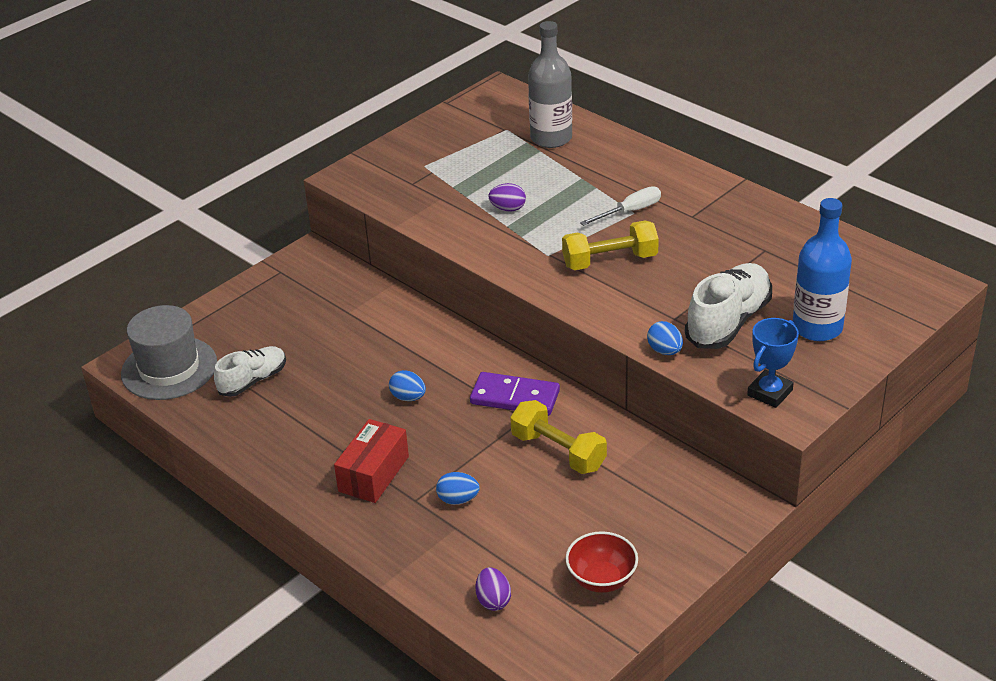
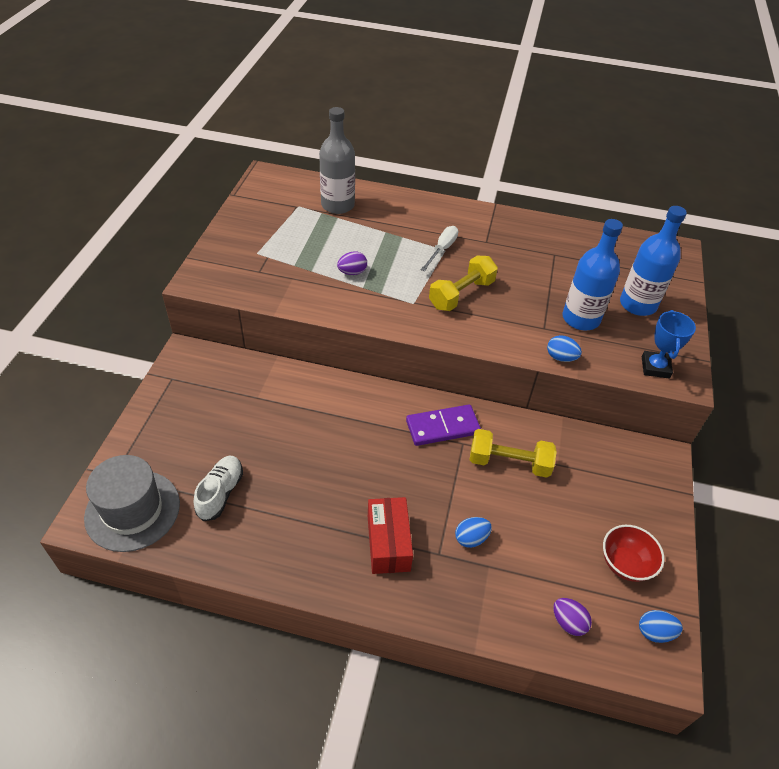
camera: 35 degrees left, 10 degrees up
blue egg [389,370,426,401] -> blue egg moved to [639,610,683,643]
white shoe [685,263,772,349] -> blue bottle [562,219,623,330]

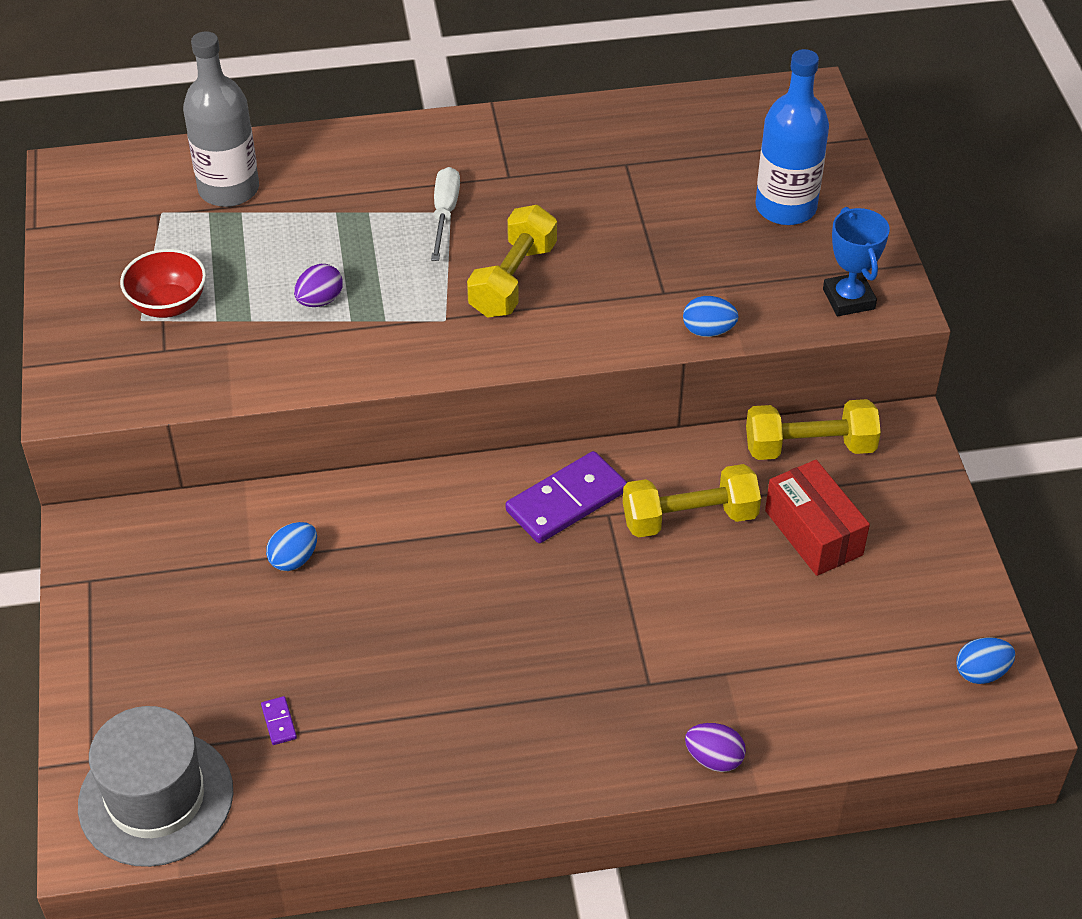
camera: 20 degrees left, 0 degrees up
white shoe [194,456,243,521] -> purple domino [261,696,297,745]
red box [368,497,413,574] -> red box moved to [765,460,870,576]
blue egg [455,517,492,548] -> blue egg moved to [266,522,317,571]
purple egg [553,598,592,636] -> purple egg moved to [685,723,746,772]
blue bottle [562,219,623,330] -> none
red bowl [603,525,665,582] -> red bowl moved to [120,249,206,318]
none -> yellow dumbbell [746,399,881,460]

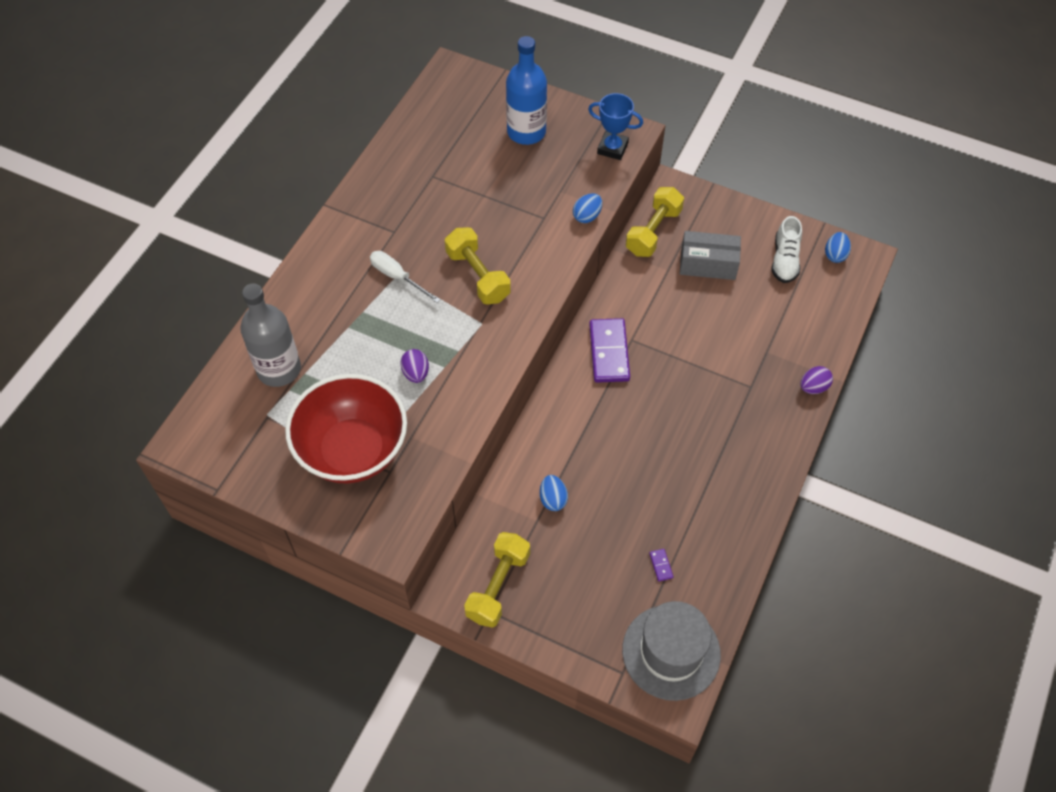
camera: 55 degrees left, 10 degrees up
red bowl [120,249,206,318] -> red bowl [285,374,407,484], size x1.95
purple domino [261,696,297,745] -> purple domino turned 60 degrees clockwise [649,549,673,581]
yellow dumbbell [623,464,761,538] -> yellow dumbbell moved to [464,532,530,628]
red box [765,460,870,576] -> grey box [680,231,741,280]
none -> white shoe [771,216,802,283]

